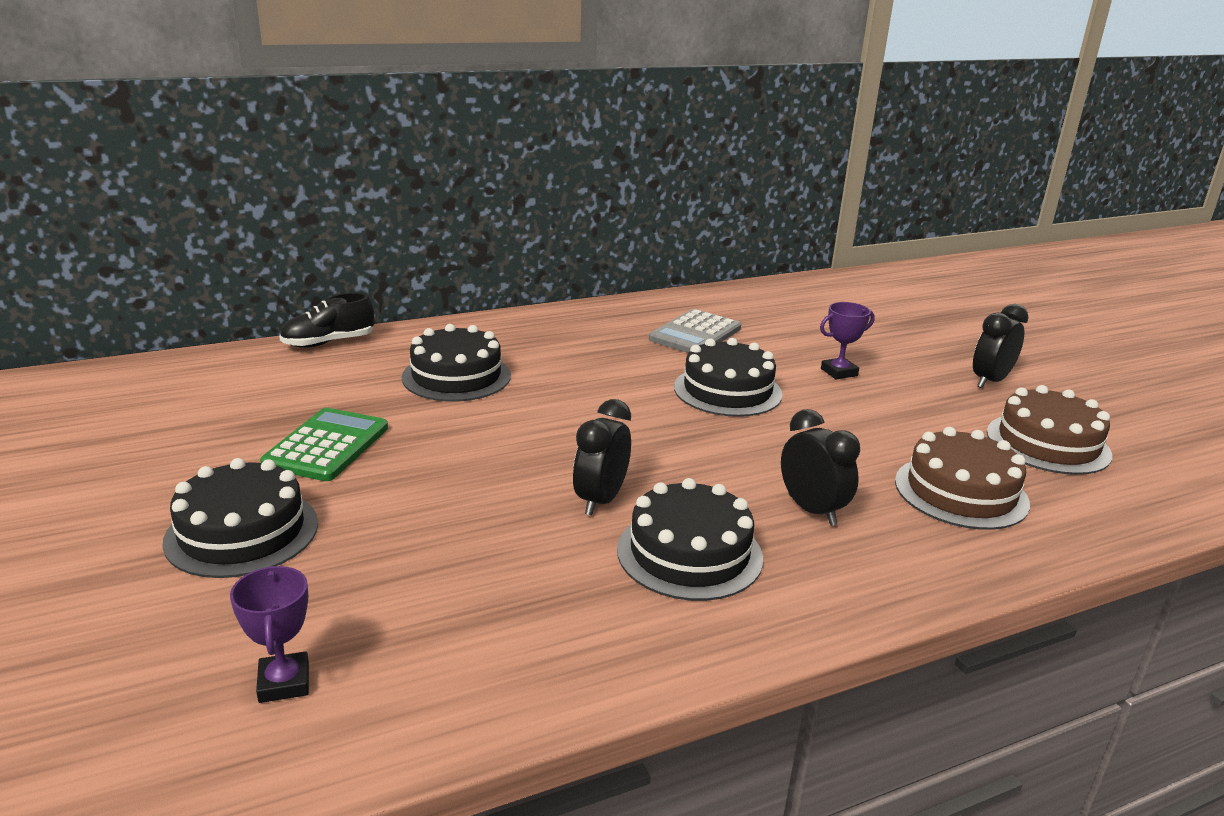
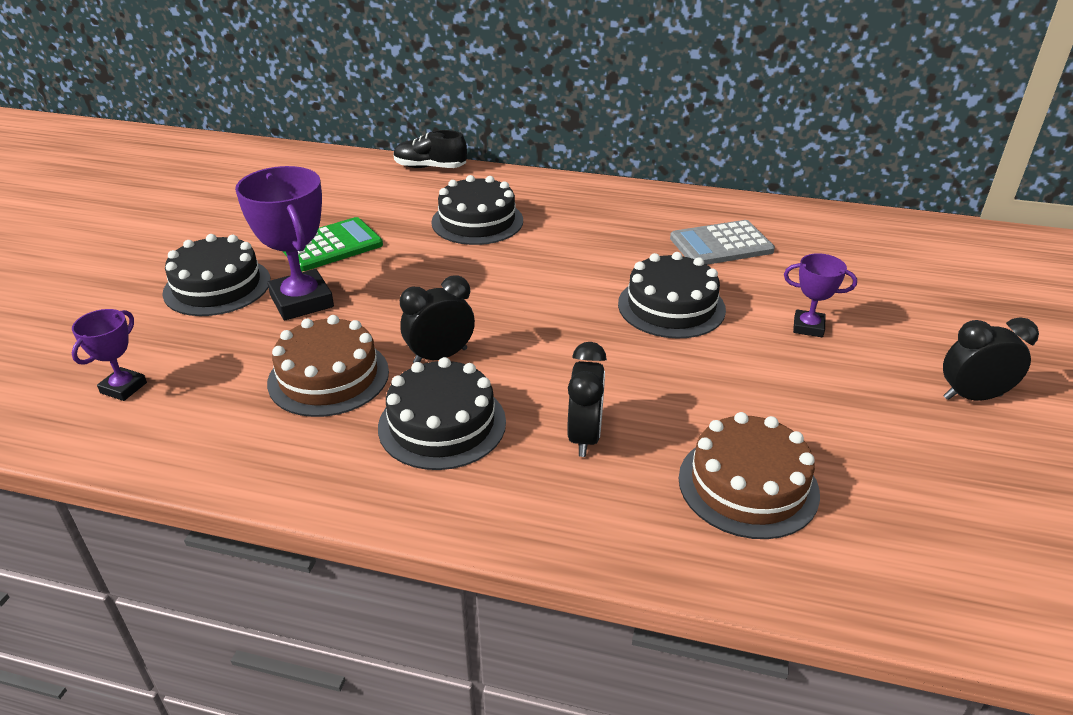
camera: 40 degrees right, 10 degrees up
brown cake [987,385,1112,475] -> brown cake moved to [267,315,389,417]
none -> purple trophy [235,166,334,321]

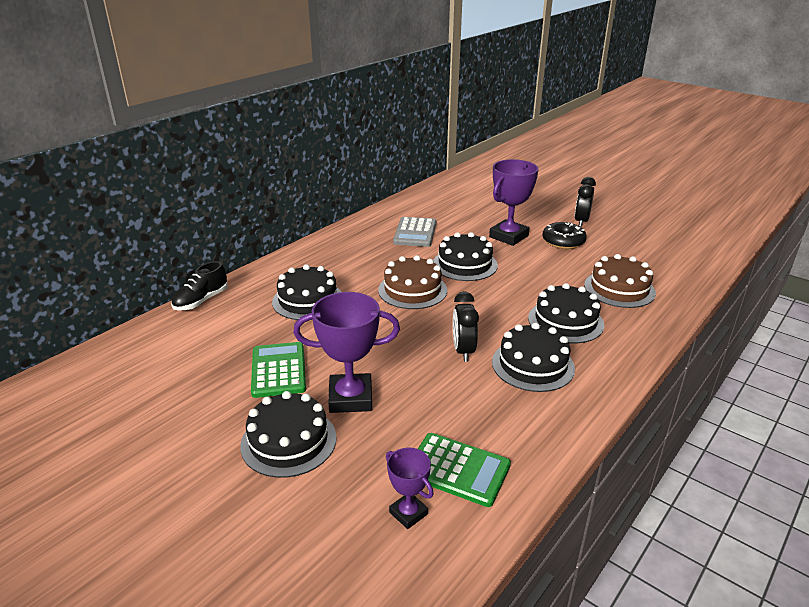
camera: 65 degrees left, 5 degrees down
brown cake [267,315,389,417] -> brown cake moved to [378,255,447,309]
black clock [567,342,607,457] -> black cake [528,283,604,343]
purple trophy [784,253,857,337] -> purple trophy [489,159,539,246], size x1.84
none -> green calculator [418,433,511,507]
none -> black donut [542,222,587,249]

